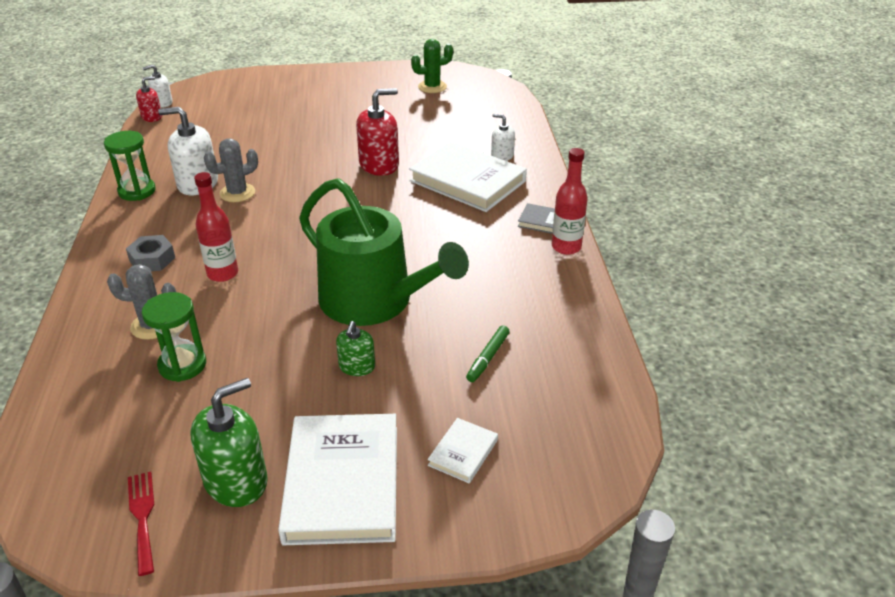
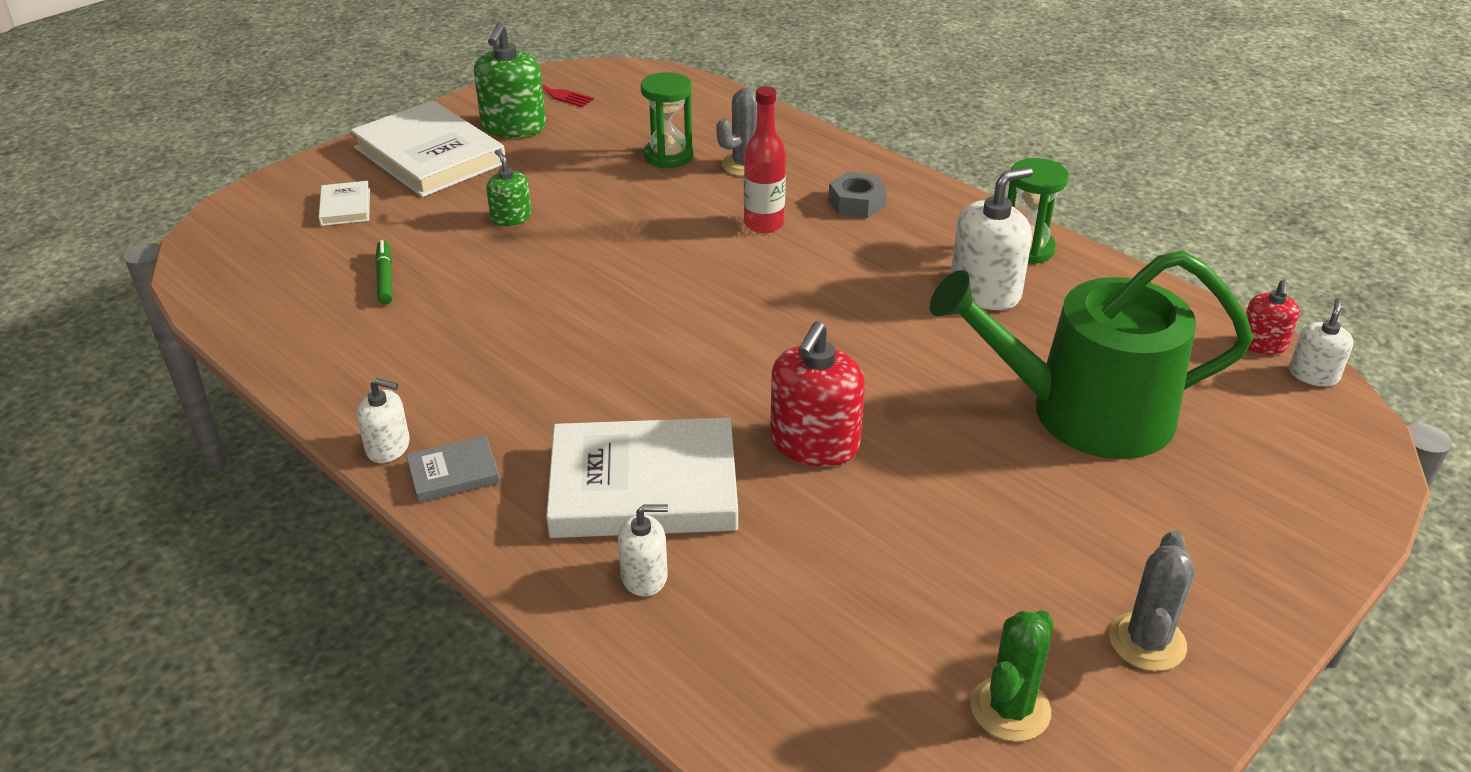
camera: 140 degrees right, 0 degrees up
grey cactus [204,138,258,202] -> grey cactus moved to [1109,531,1195,671]
green watering can [299,178,469,326] -> green watering can moved to [930,250,1253,459]
red bottle [552,148,588,255] -> white soap dispenser [357,378,410,463]

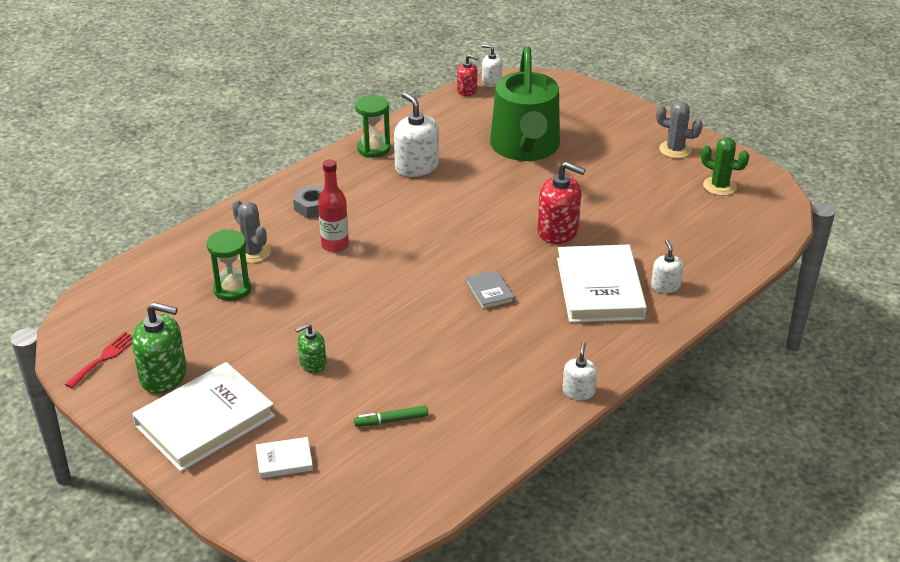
camera: 90 degrees left, 0 degrees up
grey book [406,435,500,503] -> grey book moved to [466,270,514,310]

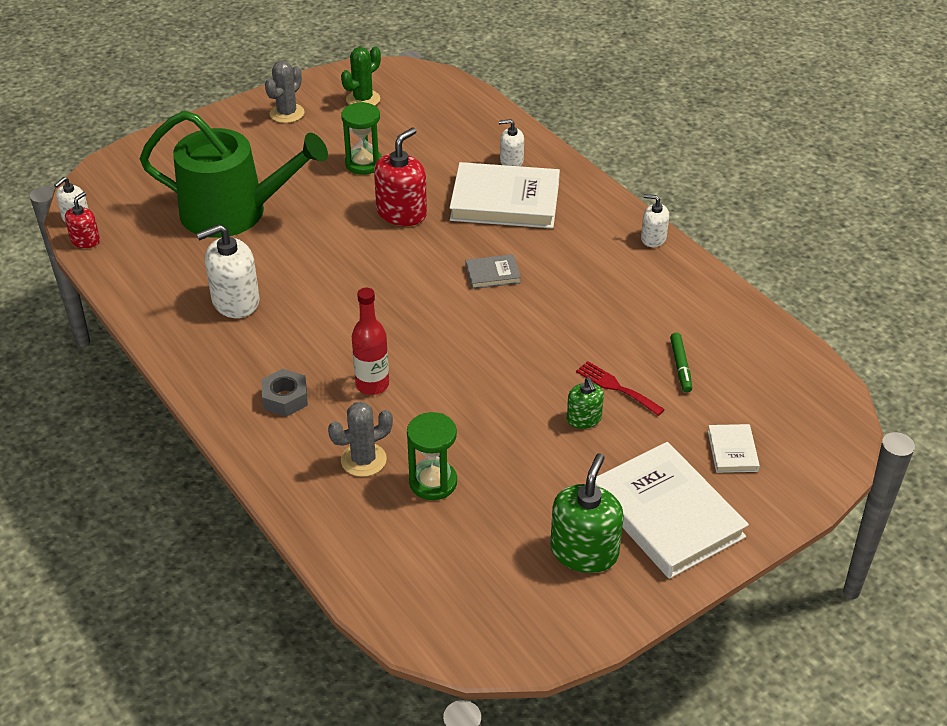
camera: 80 degrees left, 5 degrees up
red fork [65,332,132,388] -> red fork moved to [576,361,665,416]
green hourglass [355,95,390,158] -> green hourglass moved to [341,102,382,175]

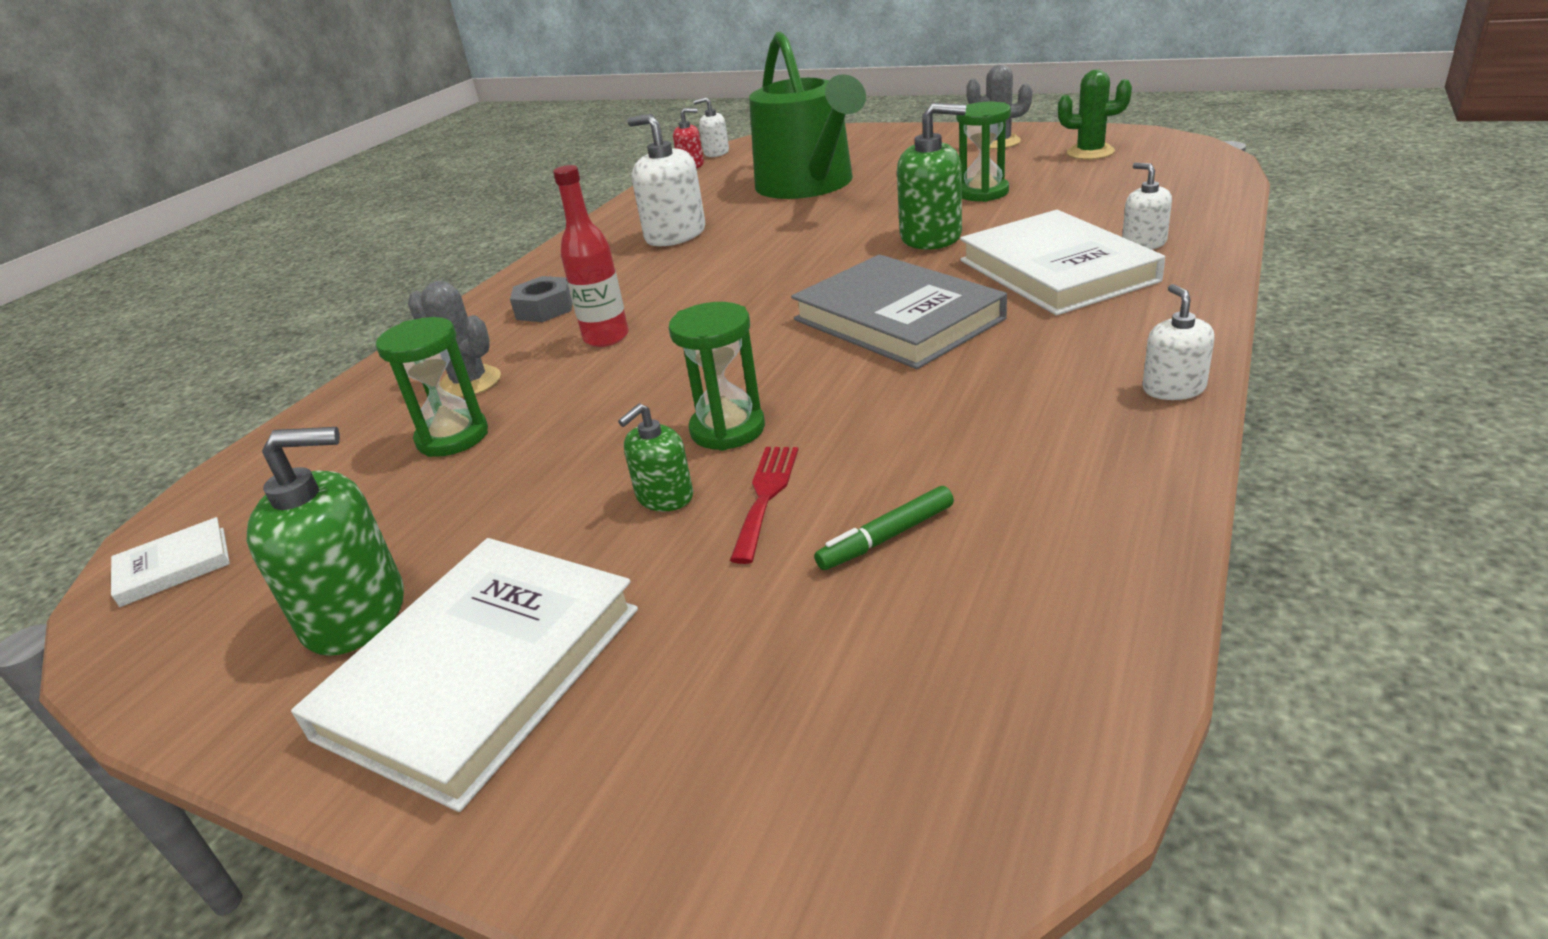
camera: 65 degrees right, 10 degrees down
red soap dispenser [374,128,427,226] -> green soap dispenser [897,103,966,250]
grey book [465,254,521,289] -> grey book [791,254,1007,369], size x2.20
white book [708,424,760,473] -> white book moved to [111,517,230,607]
none -> green hourglass [668,302,765,451]

